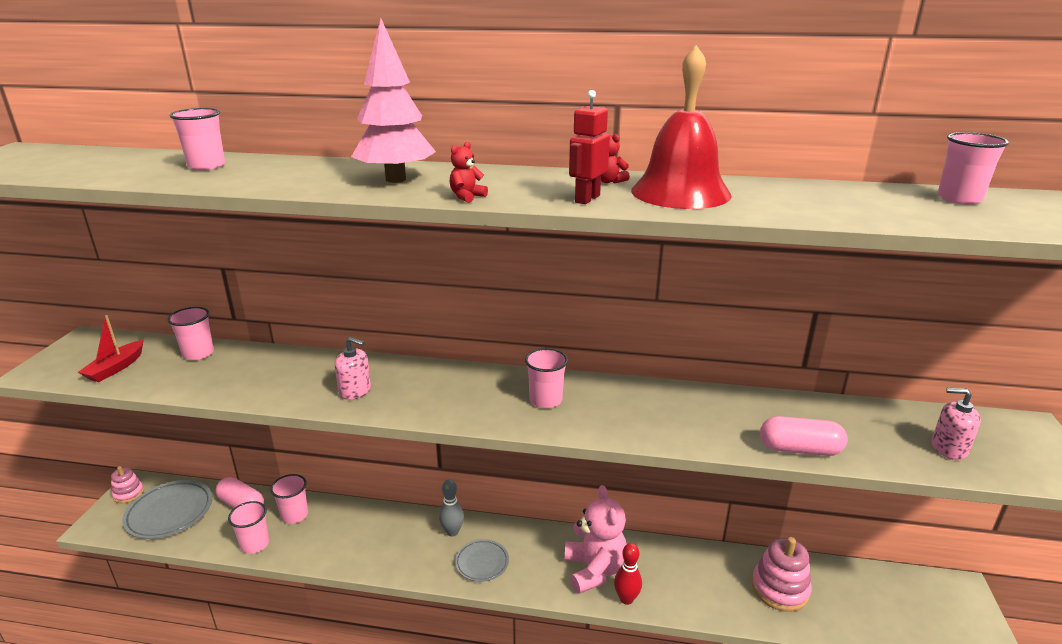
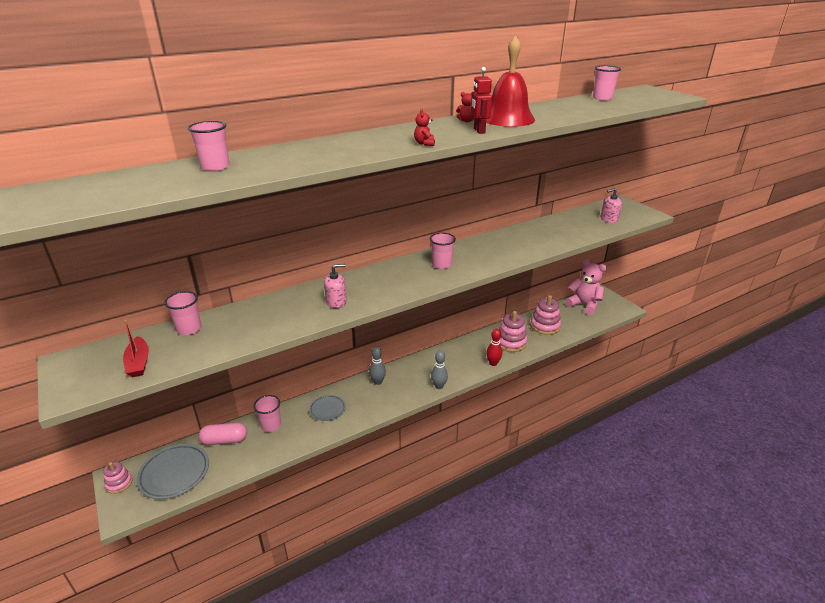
camera: 40 degrees left, 5 degrees up
pink cup [228,501,270,554] -> none
pink tree [351,18,436,183] -> none
grey plate [455,539,509,582] -> grey plate moved to [309,395,346,421]
pink teddy bear [565,485,627,594] -> pink teddy bear moved to [565,259,607,315]
pink capsule [760,416,848,456] -> none
none -> grey bowling pin [431,350,448,389]
none -> pink stacking toy [499,311,527,352]

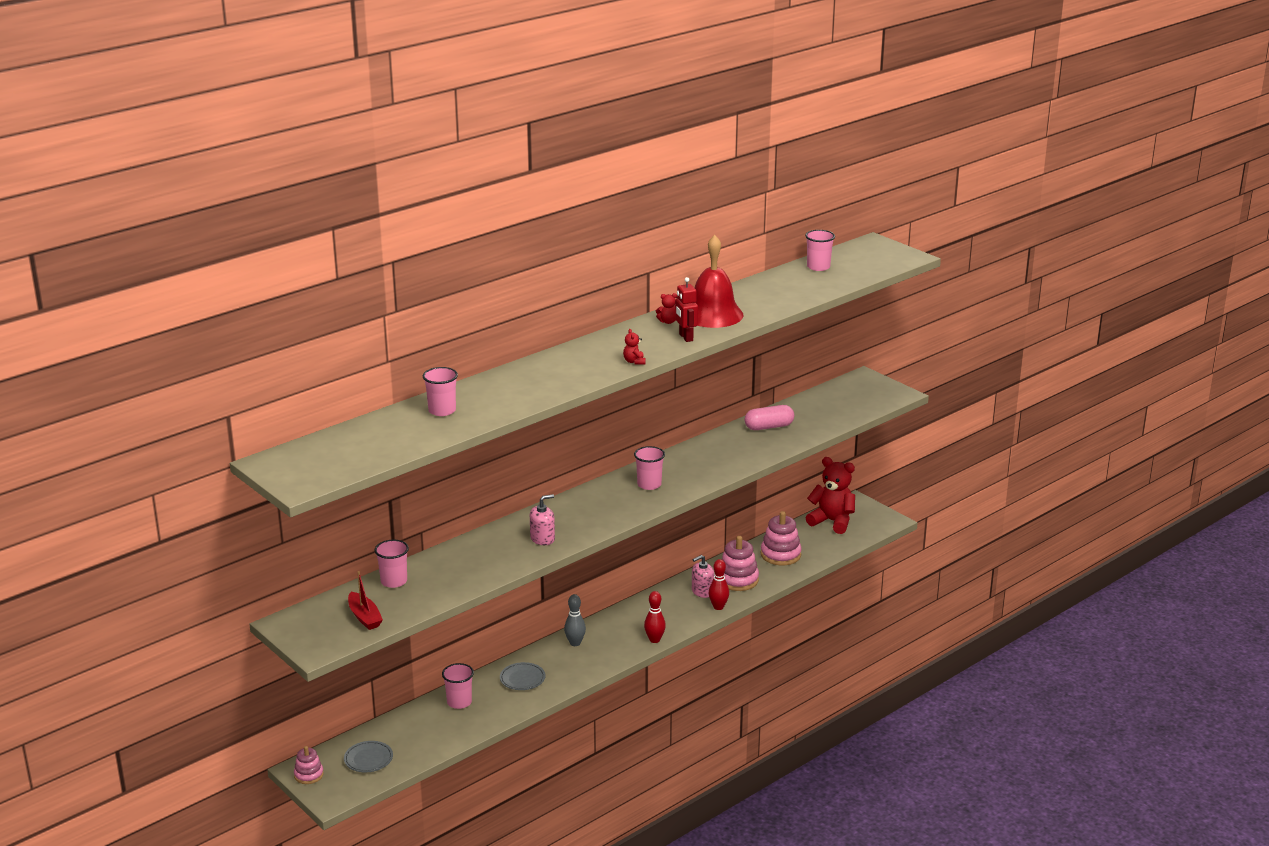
camera: 10 degrees left, 5 degrees down
grey plate [136,444,209,499] -> grey plate [344,741,393,772], size x0.61
pink capsule [199,423,247,445] -> pink capsule moved to [745,405,794,430]
grey bowling pin [431,350,448,389] -> red bowling pin [644,591,666,643]
pink teddy bear [565,259,607,315] -> red teddy bear [806,457,855,534]
pink soap dispenser [600,188,622,223] -> pink soap dispenser moved to [692,555,714,598]

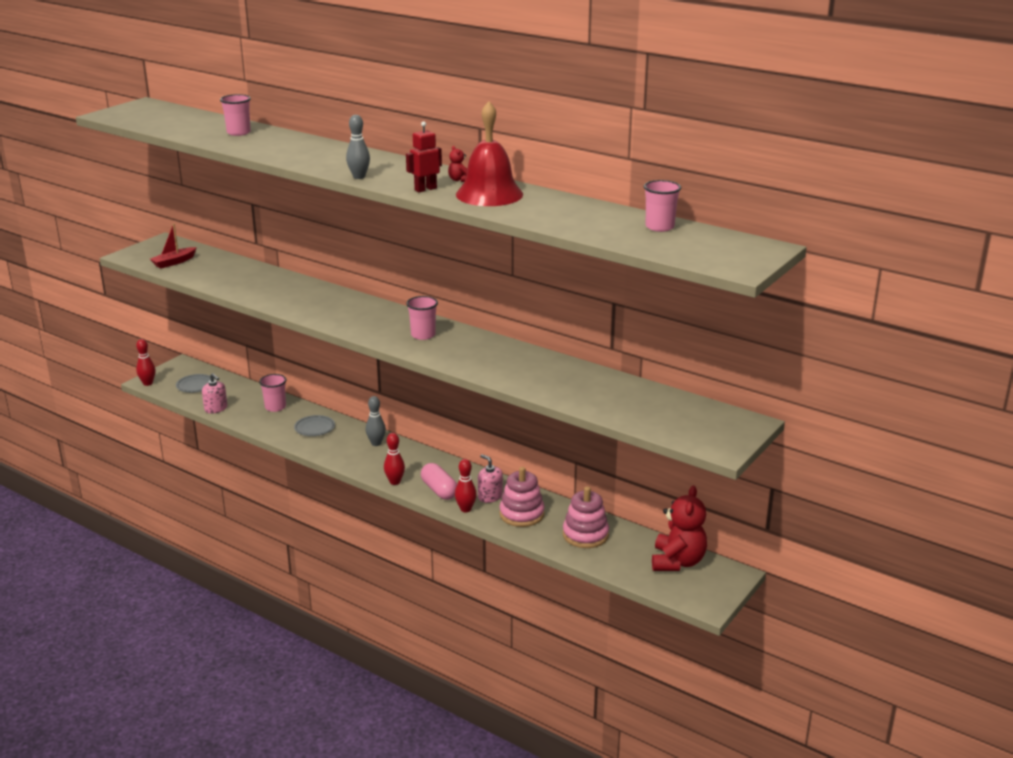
camera: 75 degrees right, 0 degrees up
pink stacking toy [294,746,324,784] -> none
pink cup [375,540,409,588] -> none
pink soap dispenser [530,494,555,545] -> pink soap dispenser moved to [202,373,227,414]
red teddy bear [623,329,646,365] -> grey bowling pin [346,115,370,179]
pink capsule [745,405,794,430] -> pink capsule moved to [421,463,457,500]
none -> red bowling pin [136,339,155,386]

